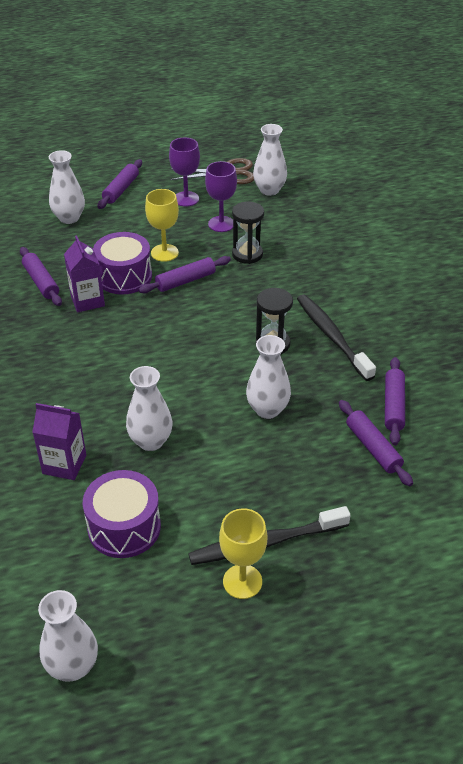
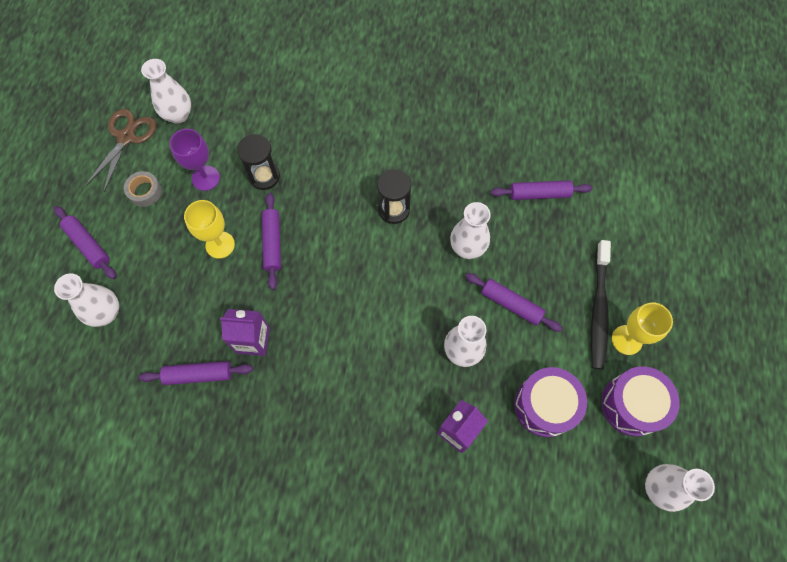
camera: 65 degrees left, 25 degrees up
purple drum [93,232,152,294] -> purple drum moved to [601,366,680,436]
purple goblet [169,137,200,207] -> grey tape [124,171,162,207]
black toothbrush [297,295,376,381] -> none
purple rolling pin [385,357,405,445] -> purple rolling pin moved to [465,273,562,332]

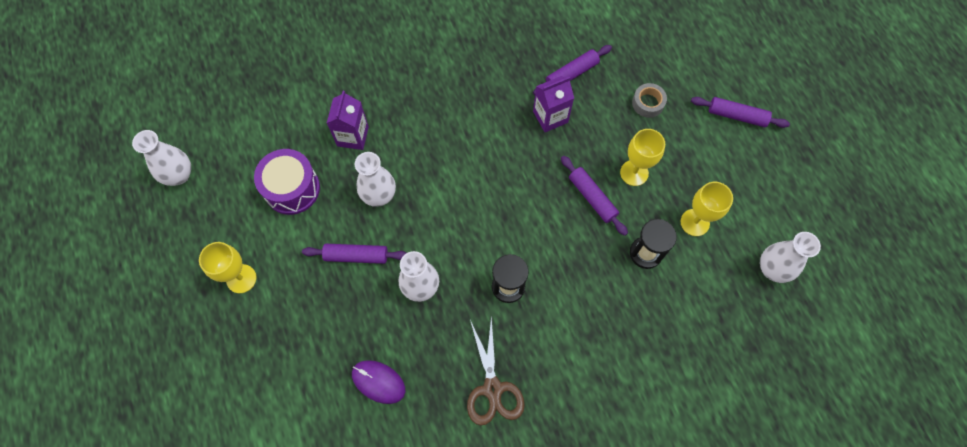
camera: 150 degrees right, 0 degrees up
white vase [54,273,119,327] -> none
brown scissors [85,109,157,193] -> brown scissors moved to [467,316,525,426]
grey tape [124,171,162,207] -> grey tape moved to [632,83,667,118]
purple goblet [170,129,220,191] -> yellow goblet [681,182,733,236]
purple rolling pin [491,180,592,200] -> purple mouse [352,360,405,404]
black toothbrush [591,240,611,370] -> none
purple drum [601,366,680,436] -> none

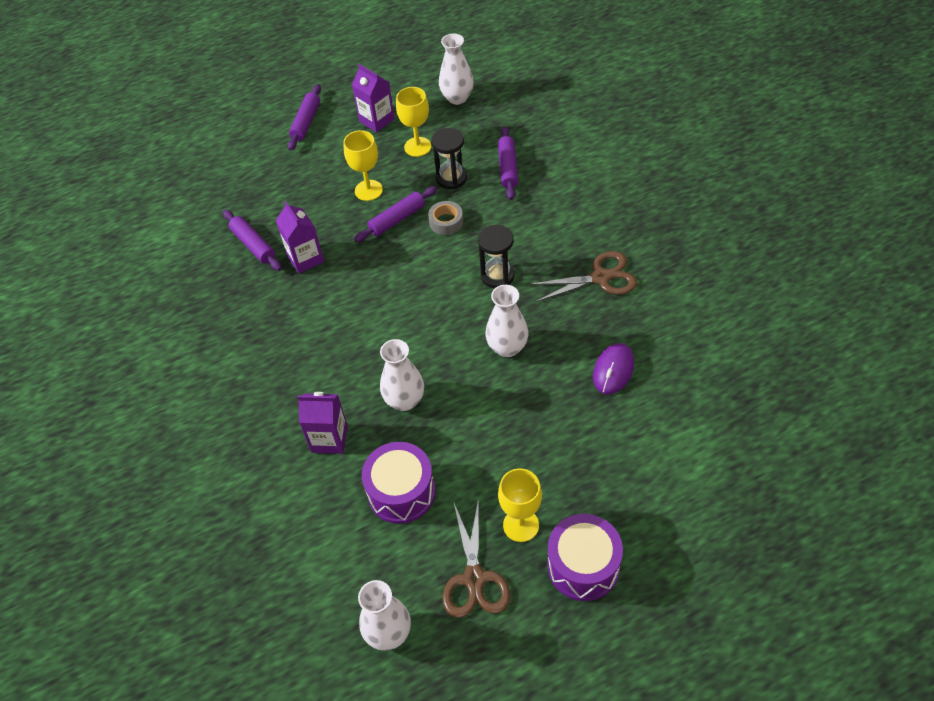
camera: 90 degrees left, 15 degrees down
purple rolling pin [302,244,406,264] -> purple rolling pin moved to [498,127,518,200]
grey tape [632,83,667,118] -> grey tape moved to [428,201,463,235]
none -> purple carton [352,64,395,132]
none -> brown scissors [442,498,511,618]
none -> purple drum [547,514,623,601]

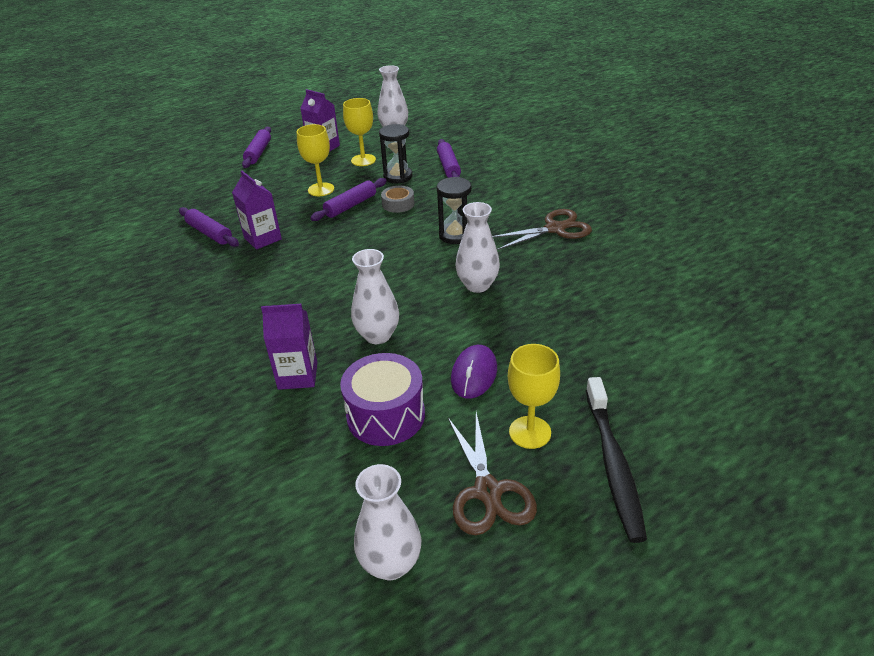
camera: 10 degrees left, 15 degrees down
purple drum [547,514,623,601] -> black toothbrush [586,377,647,543]
purple mouse [593,343,634,394] -> purple mouse moved to [451,345,497,399]

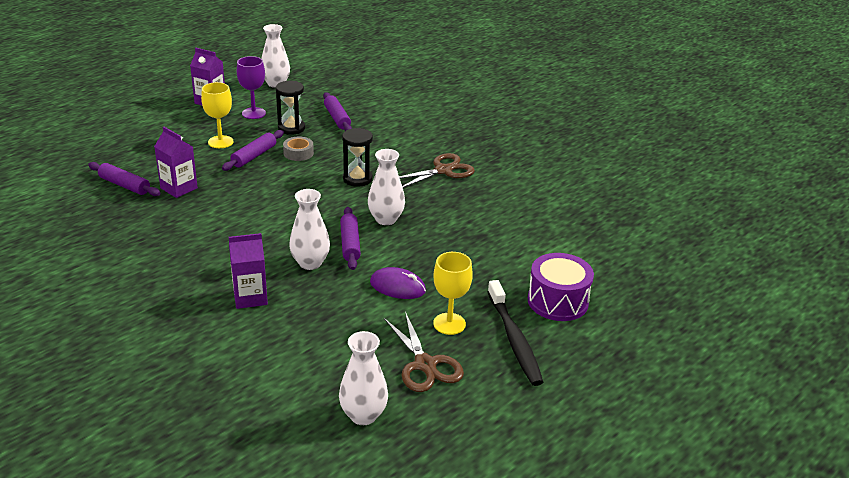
camera: 15 degrees left, 5 degrees down
purple rolling pin [242,127,271,168] -> purple rolling pin moved to [340,207,361,270]
purple drum [340,353,425,446] -> purple drum moved to [528,253,594,321]
yellow goblet [343,98,376,166] -> purple goblet [237,56,266,119]
purple mouse [451,345,497,399] -> purple mouse turned 75 degrees counterclockwise [370,267,426,299]

